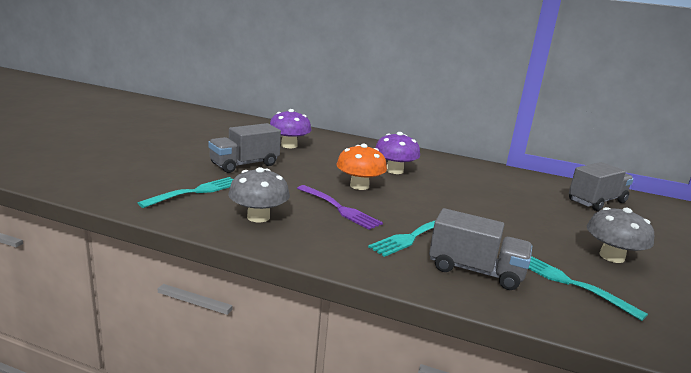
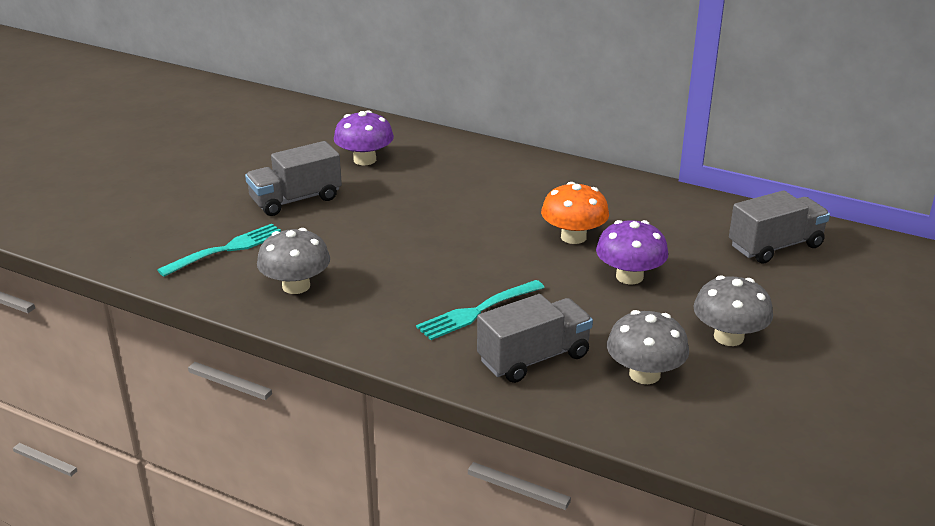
camera: 10 degrees right, 10 degrees up
purple fork [297,185,383,230] -> none
orange mushroom [337,144,387,190] -> orange mushroom moved to [541,182,609,244]
purple mushroom [375,132,420,174] -> purple mushroom moved to [596,220,668,284]
grey truck [429,208,532,290] -> grey truck turned 60 degrees counterclockwise [477,294,593,383]
turquoise fork [528,256,648,321] -> grey mushroom [607,310,689,384]

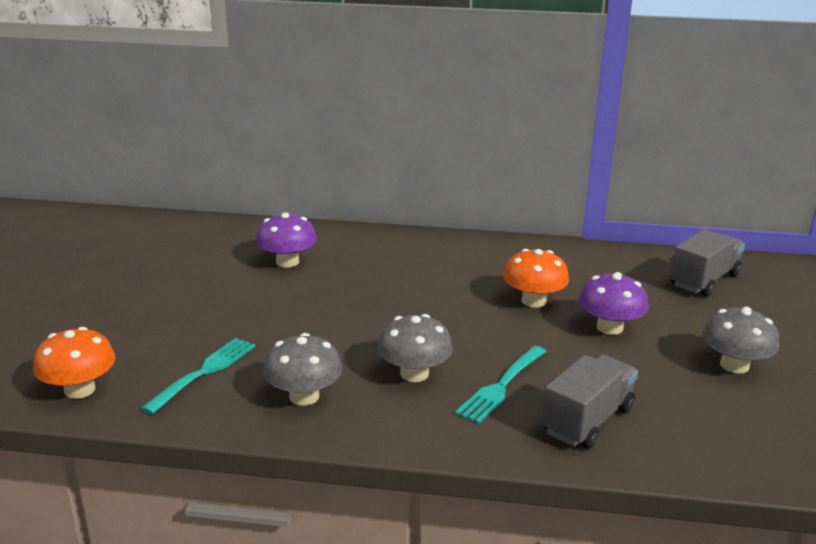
camera: 20 degrees left, 5 degrees down
grey truck [245,141,342,216] -> none
grey mushroom [607,310,689,384] -> grey mushroom moved to [378,314,453,382]
none -> orange mushroom [33,327,115,399]

